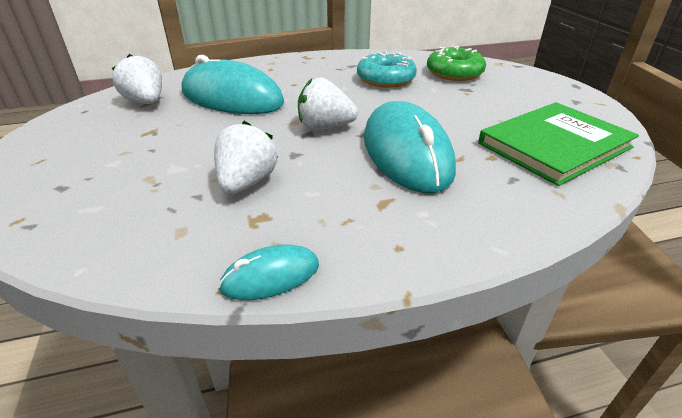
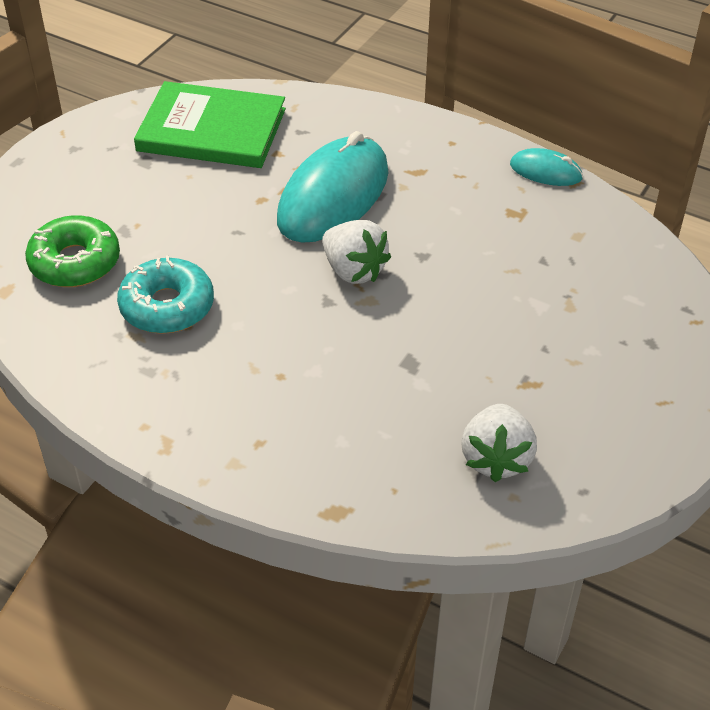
camera: 135 degrees left, 10 degrees up
turquoise mouse [182,55,284,114] -> none
white strawberry [214,121,278,194] -> none

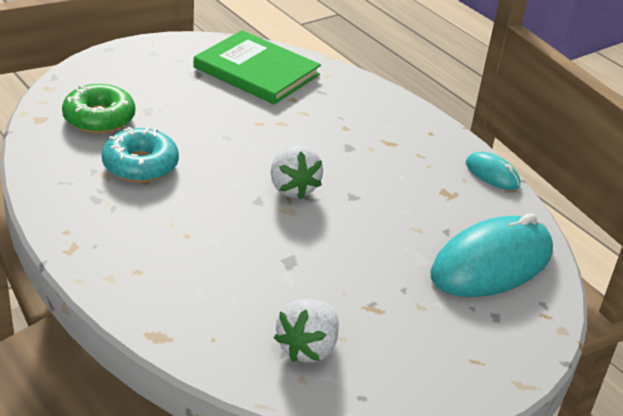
camera: 20 degrees right, 10 degrees down
turquoise mouse [277,131,388,243] -> turquoise mouse moved to [430,213,553,297]

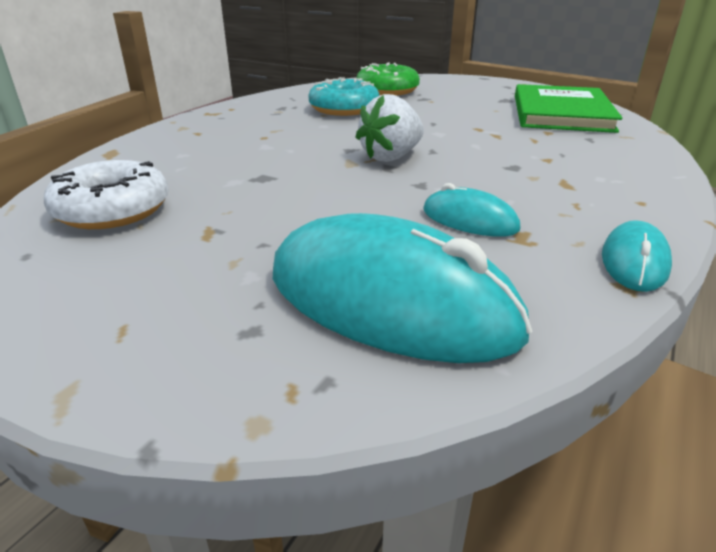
camera: 70 degrees right, 5 degrees down
white strawberry [274,299,339,363] -> white donut [44,160,169,229]
none -> turquoise mouse [423,183,521,237]

